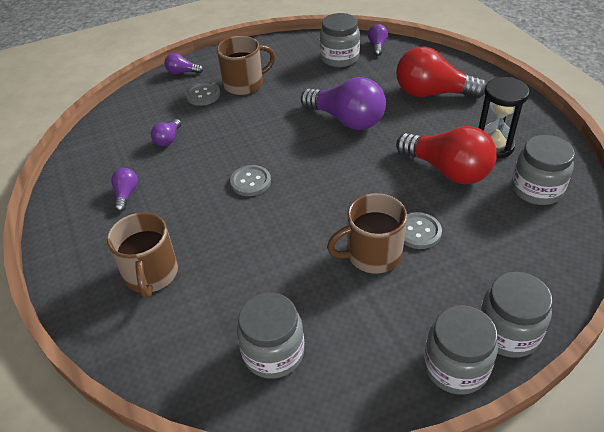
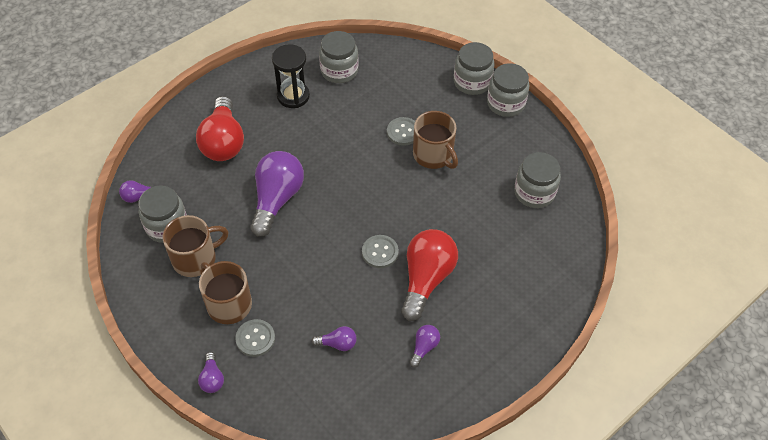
camera: 110 degrees left, 10 degrees up
brown mug [107,212,178,299] -> brown mug moved to [163,215,229,277]
purple light bulb [111,168,138,212] -> purple light bulb turned 135 degrees clockwise [409,325,440,368]
red light bulb [396,126,497,184] -> red light bulb moved to [401,229,458,321]

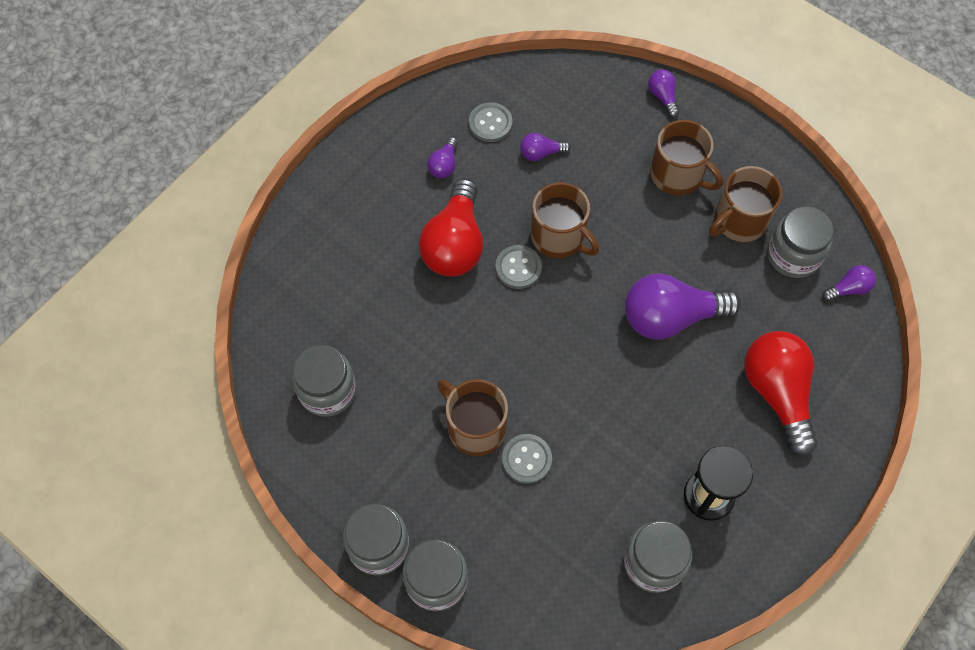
camera: 170 degrees right, 10 degrees up
grey button [235,319,275,357] -> grey button moved to [469,102,512,142]
purple light bulb [250,151,304,237] -> purple light bulb turned 75 degrees clockwise [625,273,741,339]
none -> brown mug [531,182,599,258]

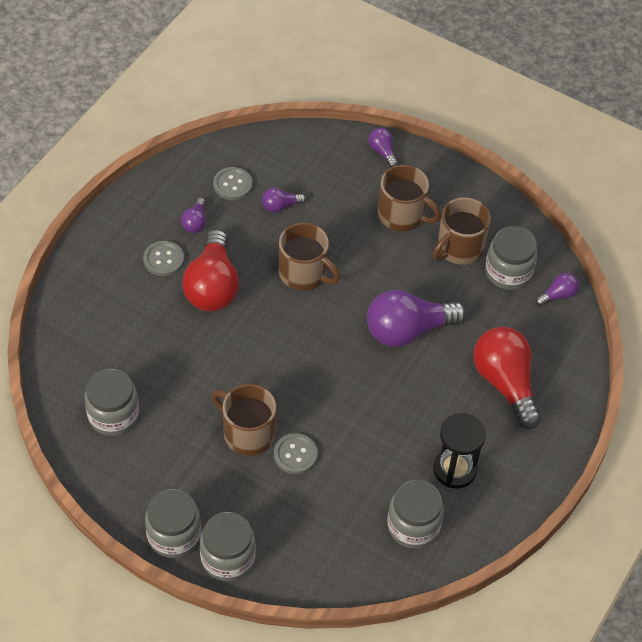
camera: 10 degrees left, 10 degrees down
grey button [495,245,542,289] -> grey button moved to [143,241,184,276]

